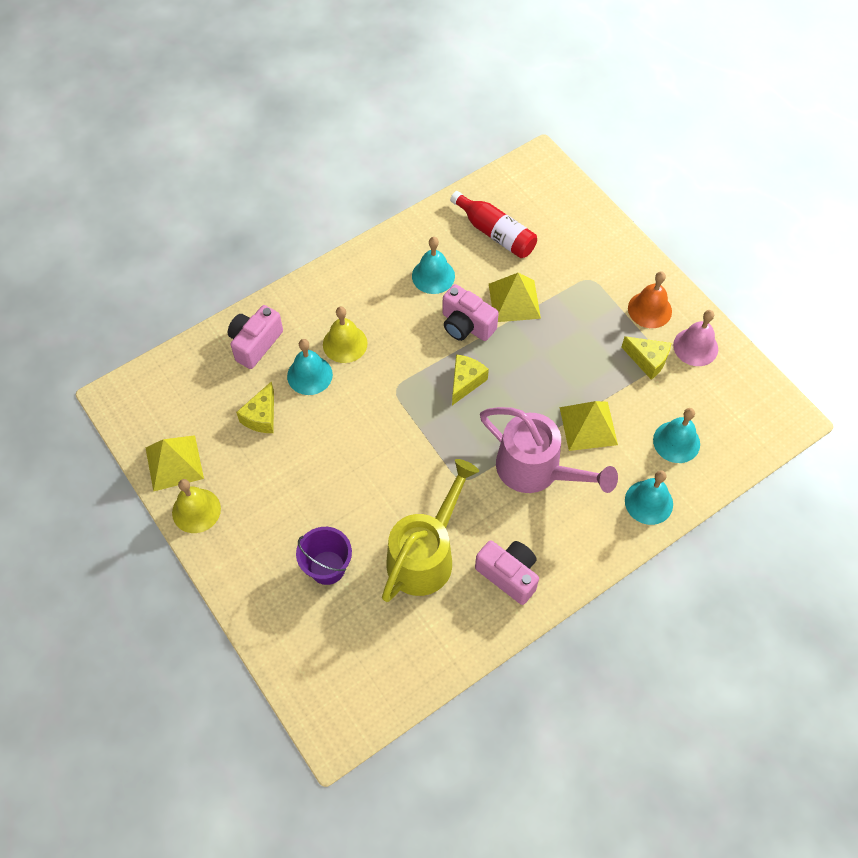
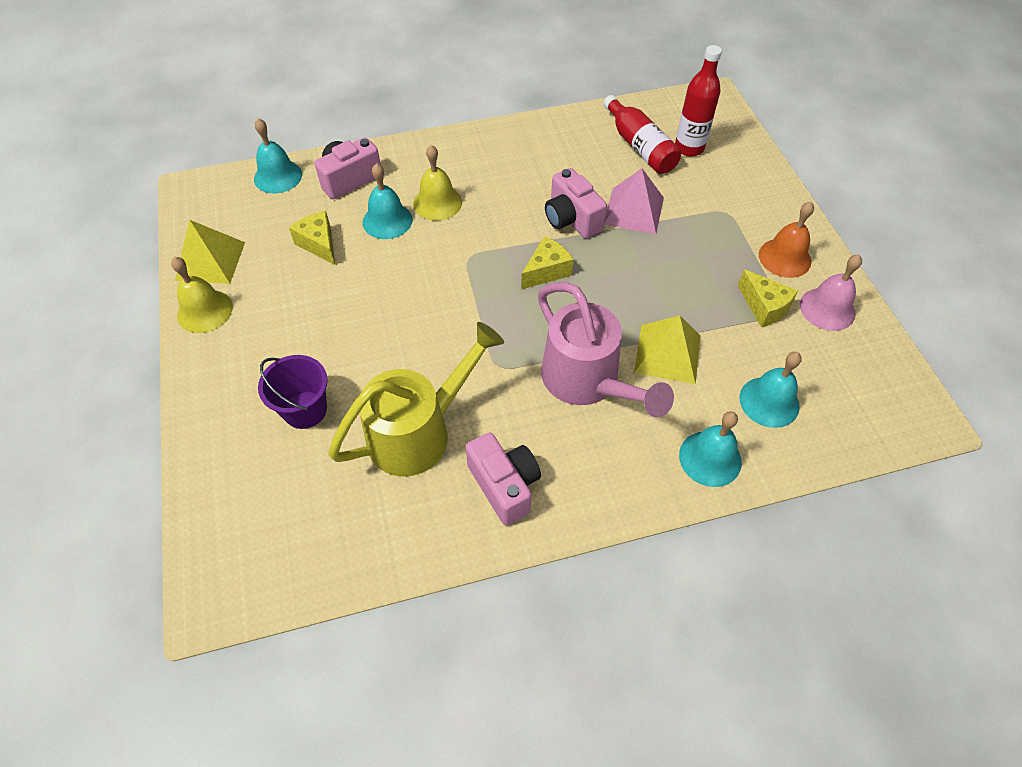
camera: 20 degrees right, 5 degrees down
yellow cheese [236,382,274,433] -> yellow cheese turned 105 degrees clockwise [289,211,335,265]
turquoise bell [412,237,455,294] -> turquoise bell moved to [254,118,302,193]
yellow pyramid [489,273,541,322] -> pink pyramid [604,169,664,234]
none -> red bottle [675,45,722,157]

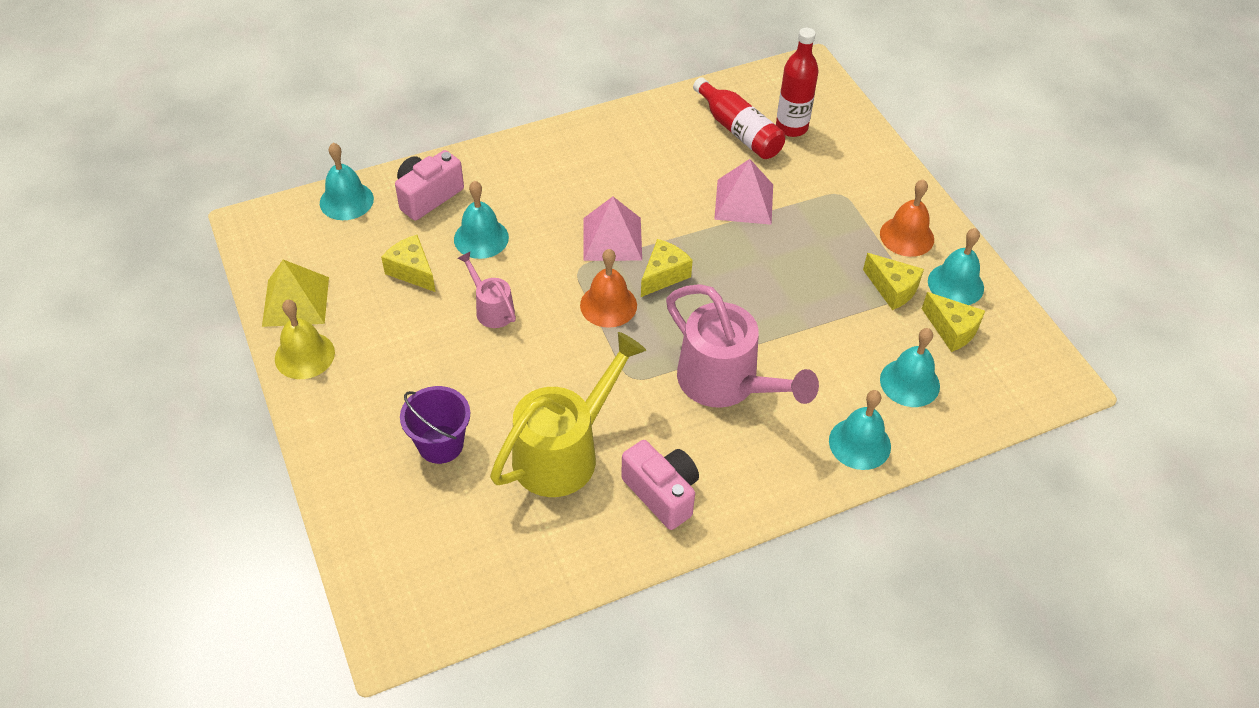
camera: 10 degrees left, 5 degrees down
yellow bell [413,145,462,221] -> none
pink camera [545,168,607,238] -> none
yellow pyramid [634,315,700,384] -> none
pink bell [800,255,862,331] -> turquoise bell [928,228,984,305]
none -> pink watering can [457,252,516,328]
none -> orange bell [580,249,637,328]
none -> pink pyramid [583,197,642,261]
none -> yellow cheese [922,292,985,352]

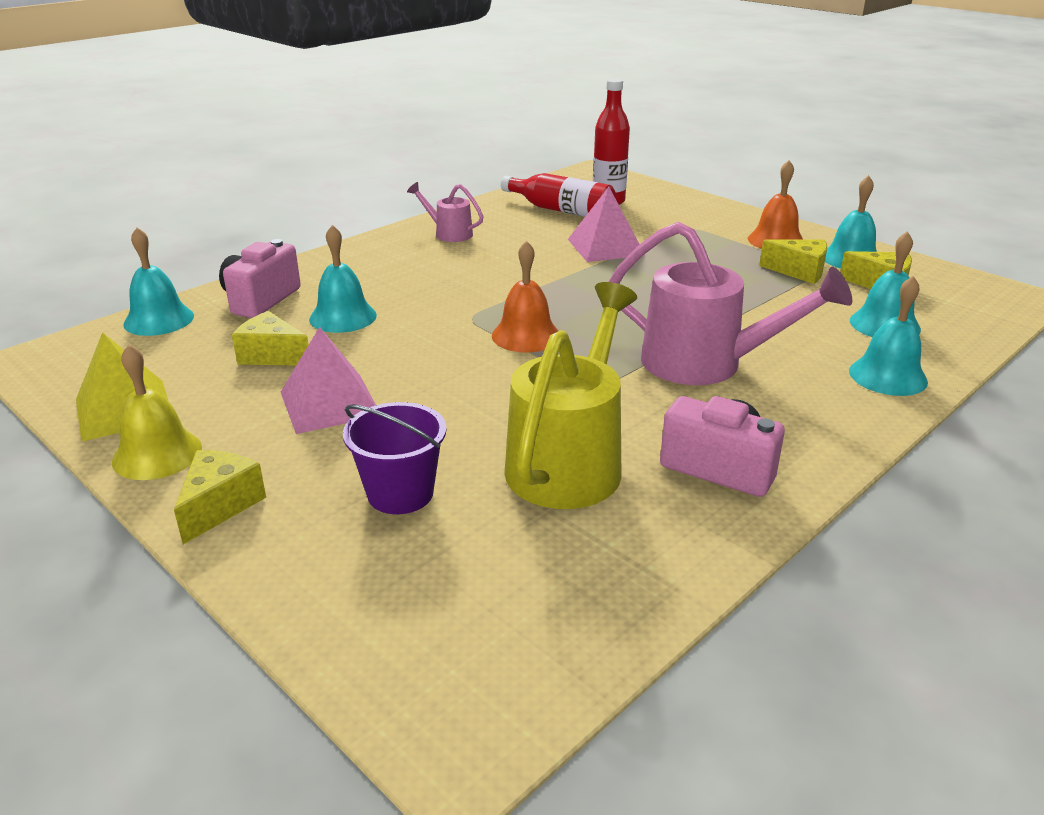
camera: 20 degrees left, 20 degrees down
pink watering can [457,252,516,328] -> pink watering can moved to [407,182,484,242]
pink pyramid [583,197,642,261] -> pink pyramid moved to [281,327,376,434]
yellow cheese [641,239,693,297] -> yellow cheese moved to [174,450,266,544]

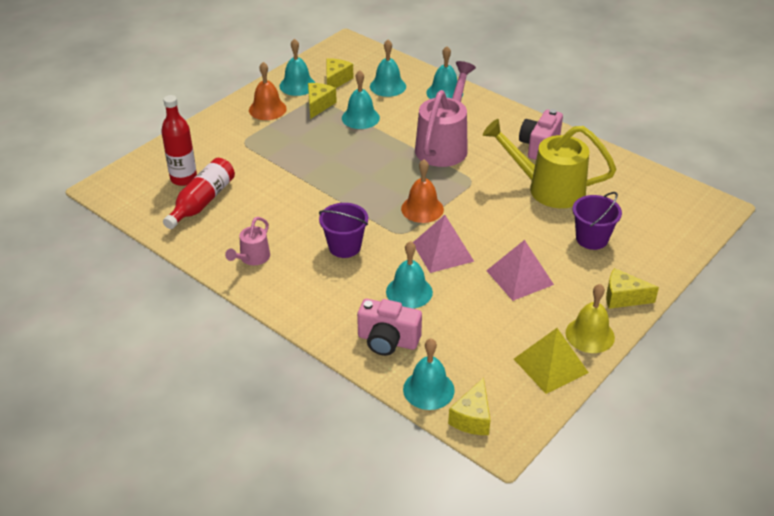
camera: 95 degrees left, 10 degrees up
yellow cheese [232,311,309,366] -> yellow cheese moved to [448,378,490,435]
pink pyramid [568,187,645,262] -> pink pyramid moved to [413,215,474,273]
none -> purple bucket [319,203,368,258]
none -> turquoise bell [342,70,380,129]

